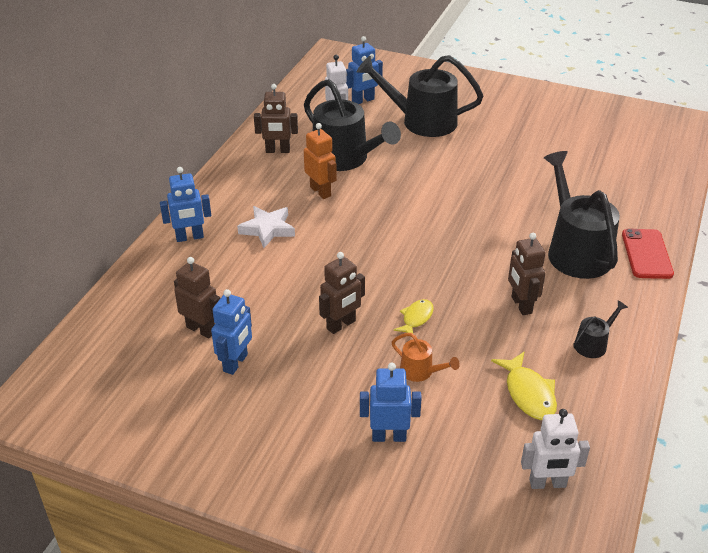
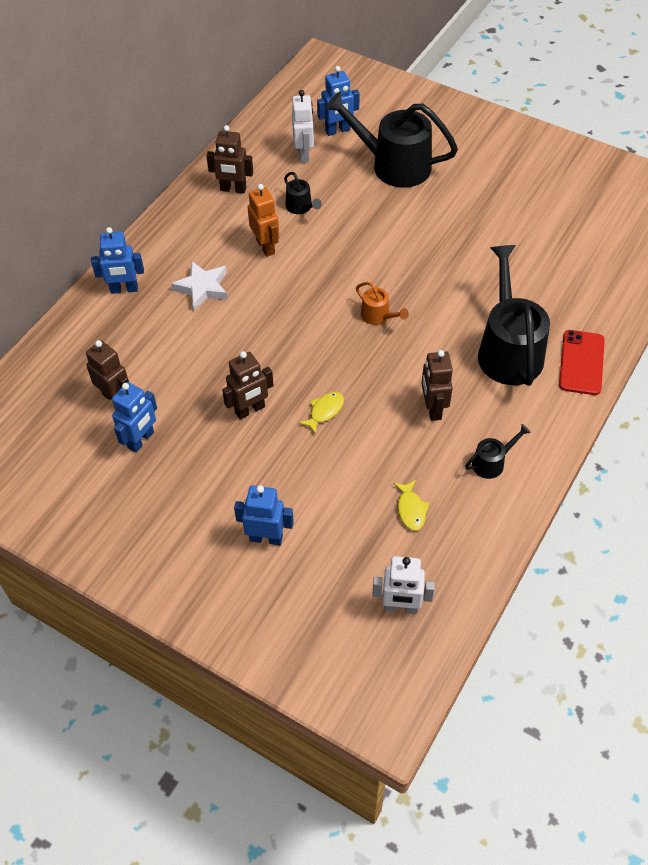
camera: 10 degrees right, 15 degrees up
black watering can [304,79,401,171] -> black watering can [284,172,322,214], size x0.45
orange watering can [391,333,460,382] -> orange watering can moved to [356,282,409,325]
yellow fish [491,351,557,420] -> yellow fish [393,480,429,531], size x0.66

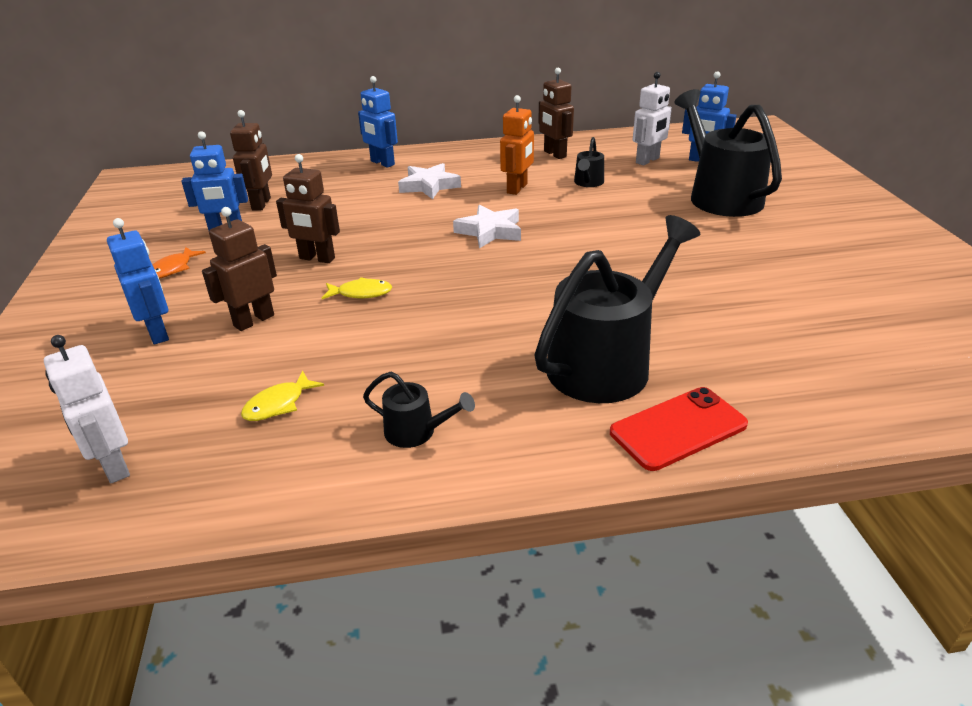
camera: 50 degrees right, 20 degrees down
orange watering can [356,282,409,325] -> none
brown robot [421,350,453,421] -> brown robot moved to [202,207,277,331]
none -> orange fish [152,247,206,278]
none -> white star [453,205,521,248]

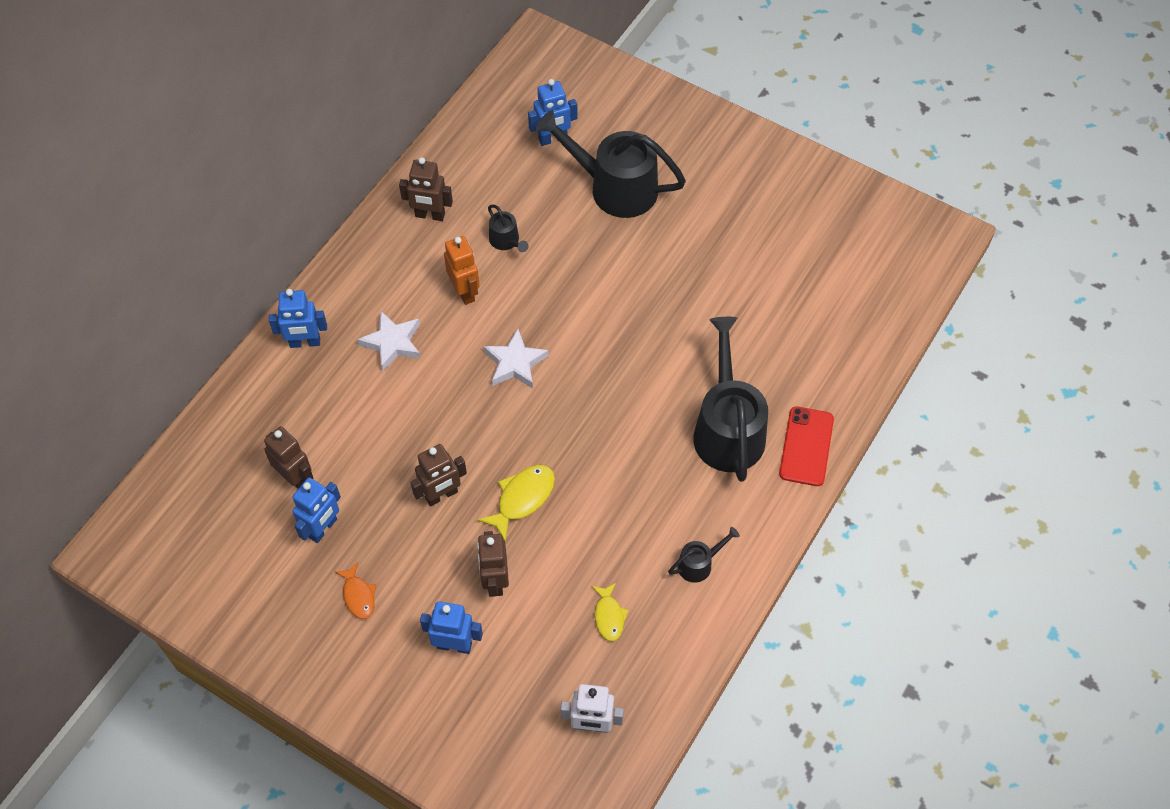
camera: 50 degrees left, 25 degrees up
yellow fish [322,277,392,299] -> yellow fish [477,465,555,543], size x1.53
white robot [633,72,672,165] -> none

